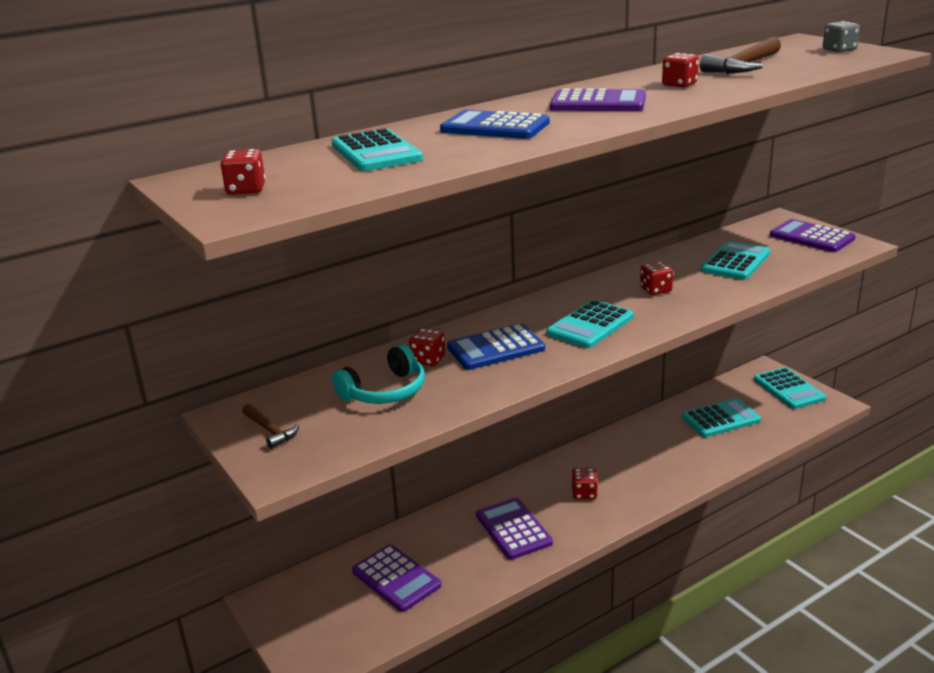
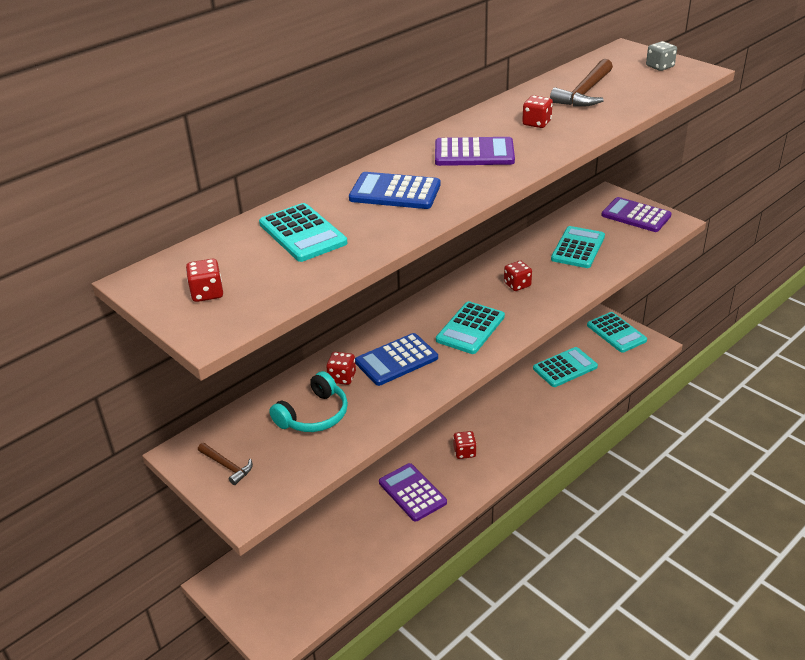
camera: 10 degrees left, 10 degrees up
purple calculator [352,544,441,612] -> none

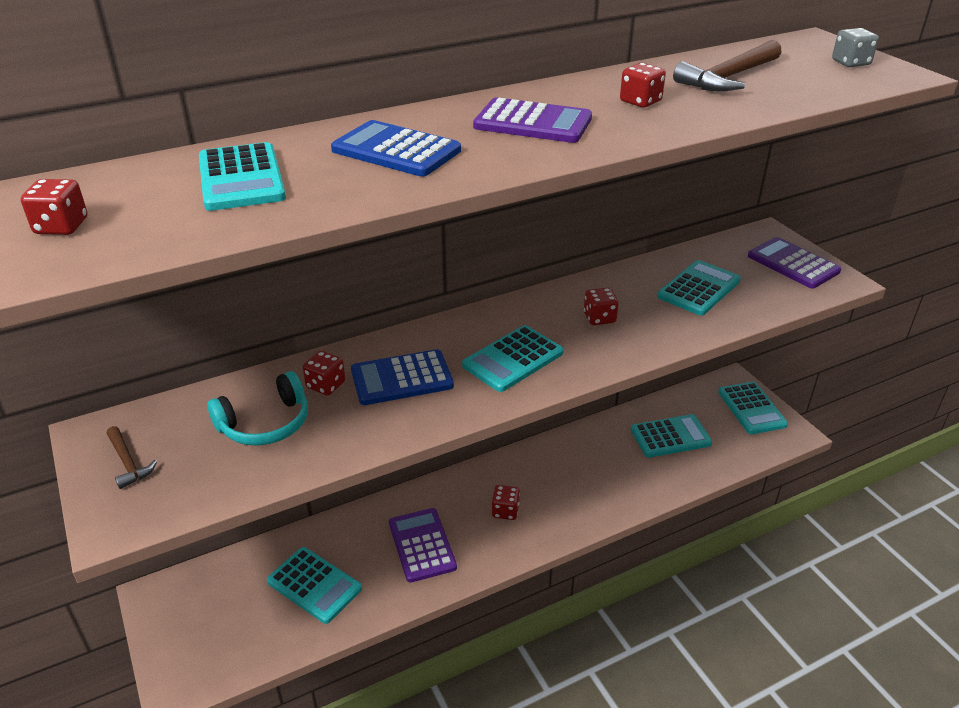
camera: 15 degrees right, 0 degrees up
none -> turquoise calculator [267,547,362,624]

